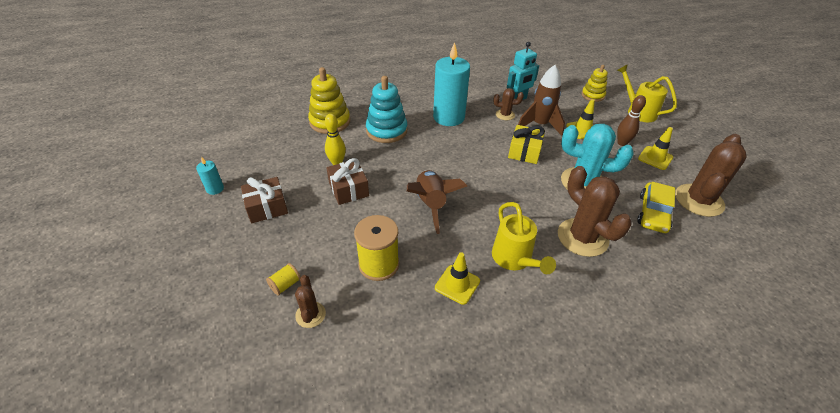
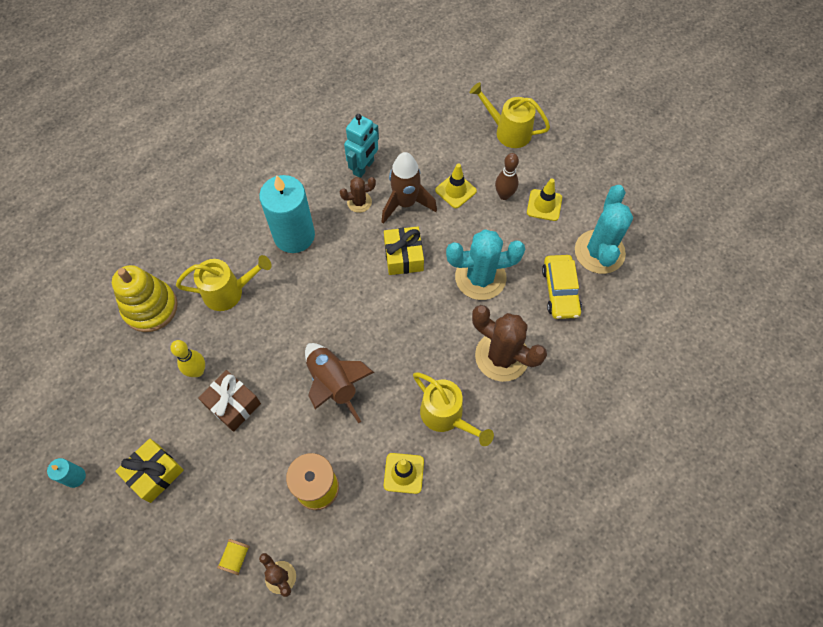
camera: 25 degrees left, 20 degrees up
brown gift [241,177,288,223] -> yellow gift [115,439,184,503]
turquoise stacking toy [366,76,407,143] -> yellow watering can [176,255,272,311]
yellow stacking toy [582,65,608,102] -> none
brown cactus [675,134,747,217] -> turquoise cactus [575,185,633,274]

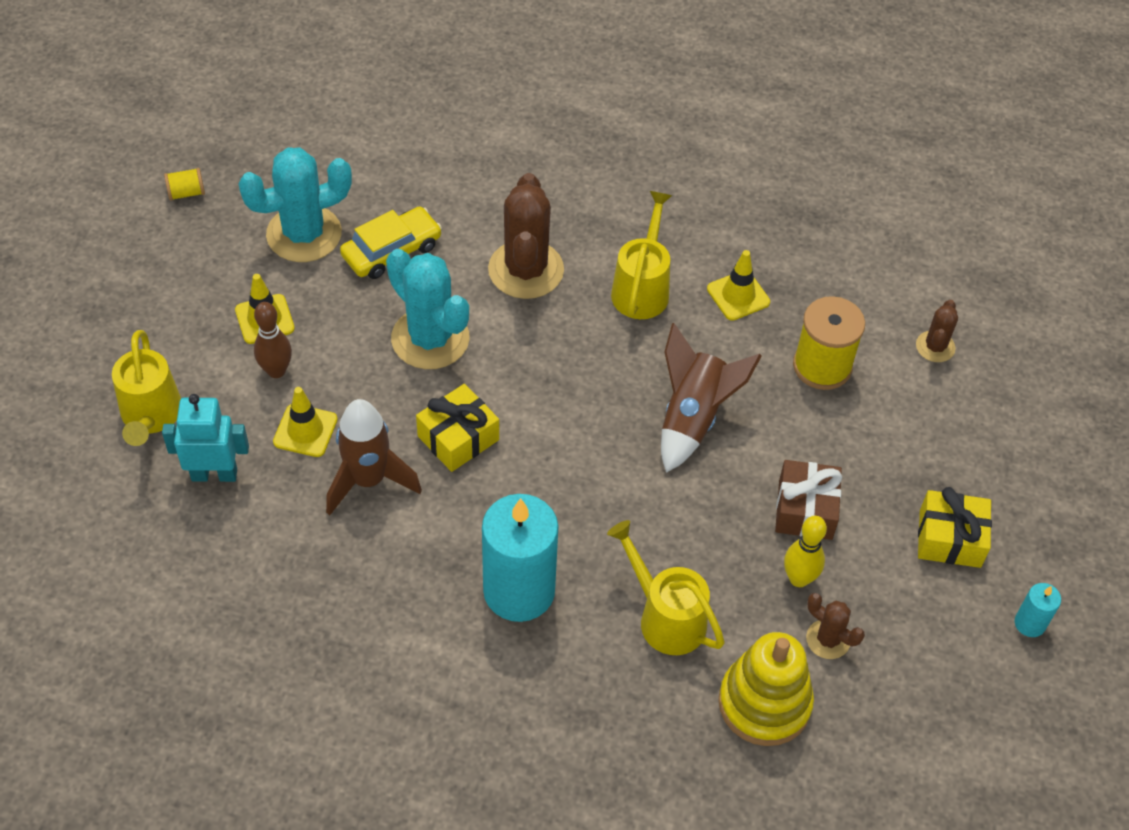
camera: 125 degrees left, 10 degrees down
yellow spool [217,539,250,575] -> yellow spool moved to [164,168,205,201]
brown cactus [340,177,376,213] -> brown cactus moved to [806,593,865,659]
turquoise robot [344,114,379,178] -> turquoise robot moved to [162,394,249,482]

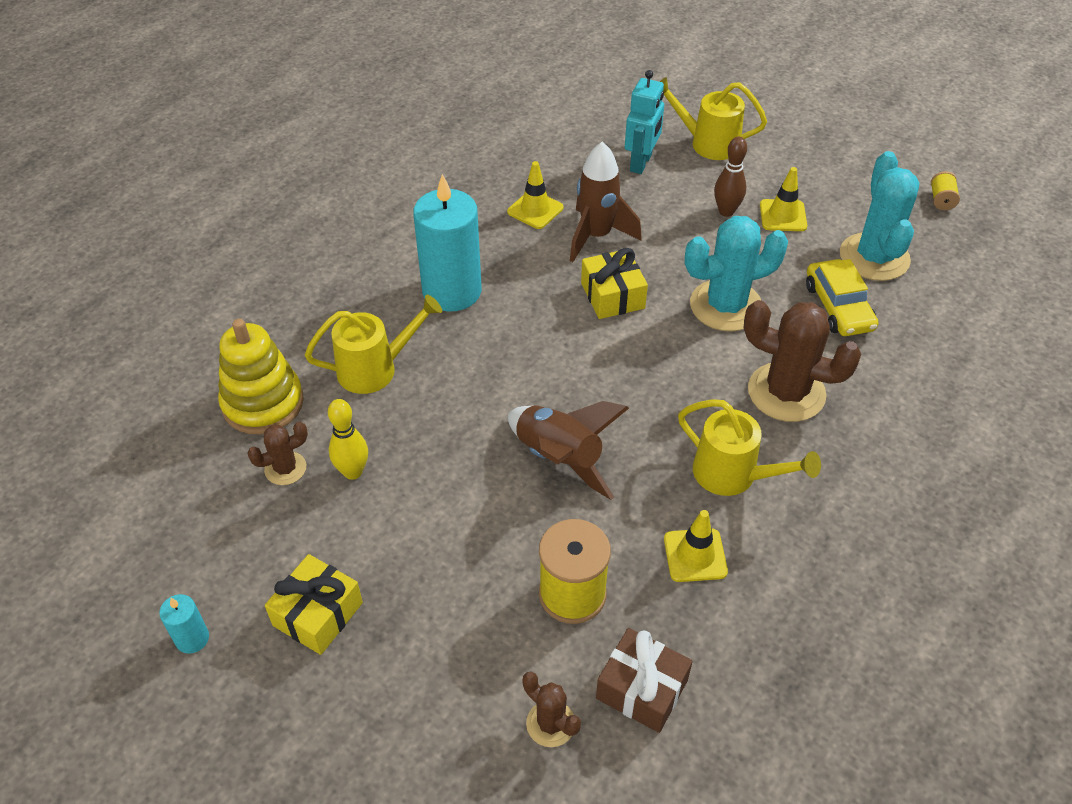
camera: 115 degrees right, 5 degrees down
yellow traffic cone [273,387,338,457] -> yellow traffic cone moved to [507,161,564,229]
brown gift [775,460,842,540] -> brown gift moved to [596,628,693,733]

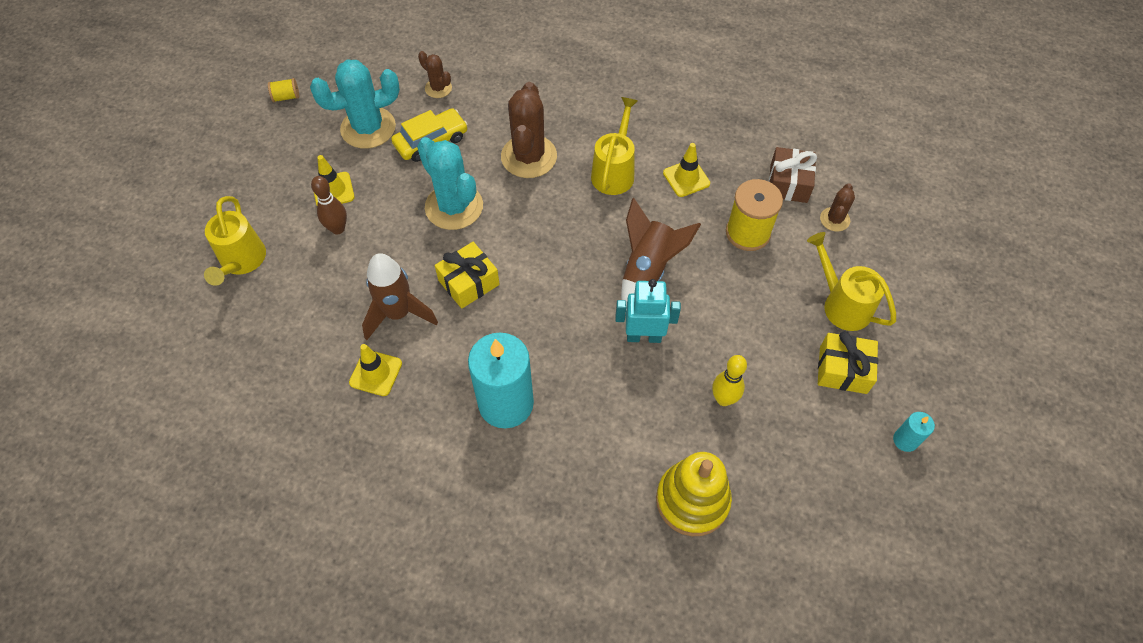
camera: 110 degrees left, 10 degrees up
brown cactus [247,422,308,485] -> brown cactus moved to [418,51,452,98]
yellow watering can [305,295,442,394] -> yellow watering can moved to [807,232,896,331]
turquoise robot [625,70,664,174] -> turquoise robot moved to [616,279,681,343]

